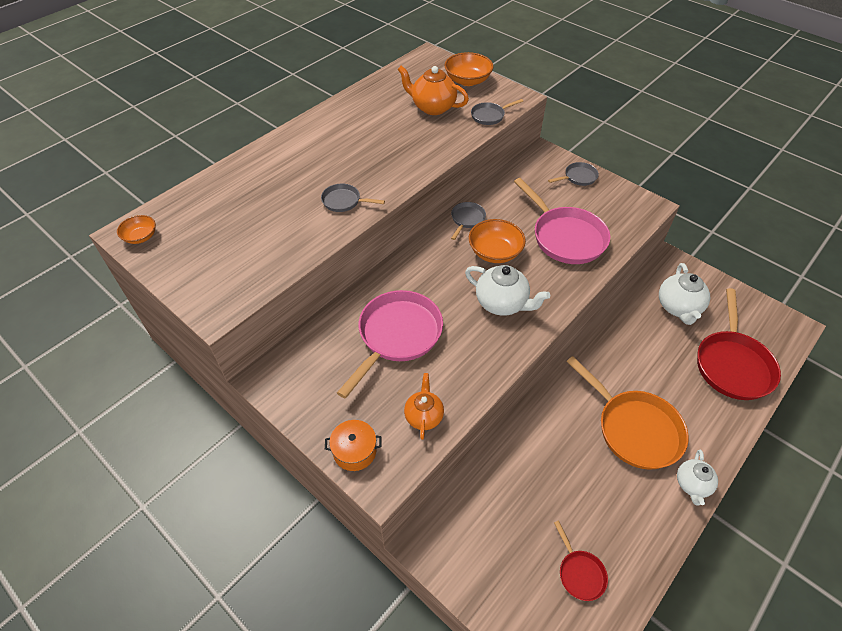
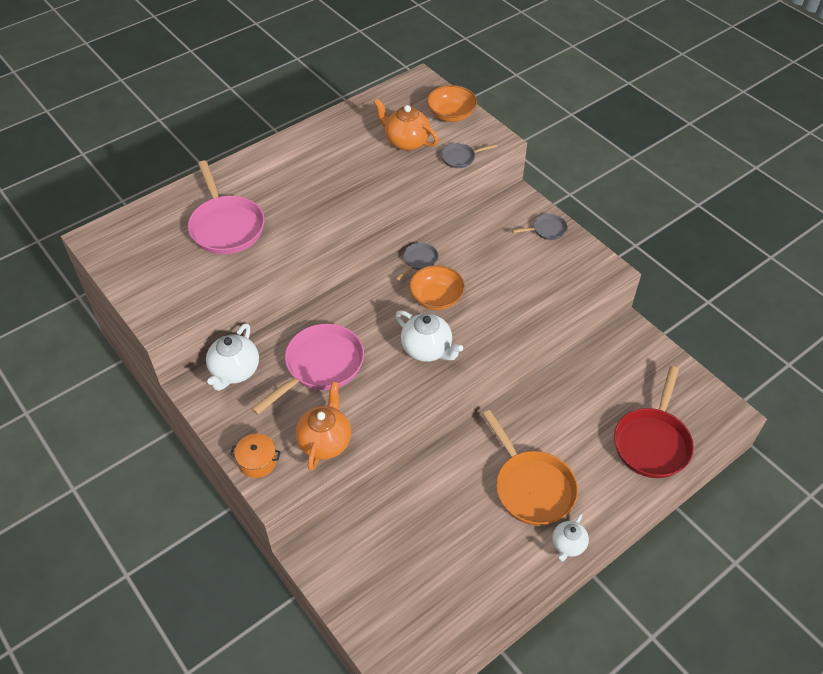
camera: 10 degrees right, 0 degrees up
orange bowl [117,215,156,244] -> none
grey pan [321,184,385,212] -> none
orange teapot [404,373,444,440] -> orange teapot [296,381,351,471], size x1.54
pink pan [514,178,610,264] -> pink pan moved to [188,160,265,255]
red pan [554,521,608,601] -> none
white teapot [659,263,710,325] -> white teapot moved to [206,323,259,391]

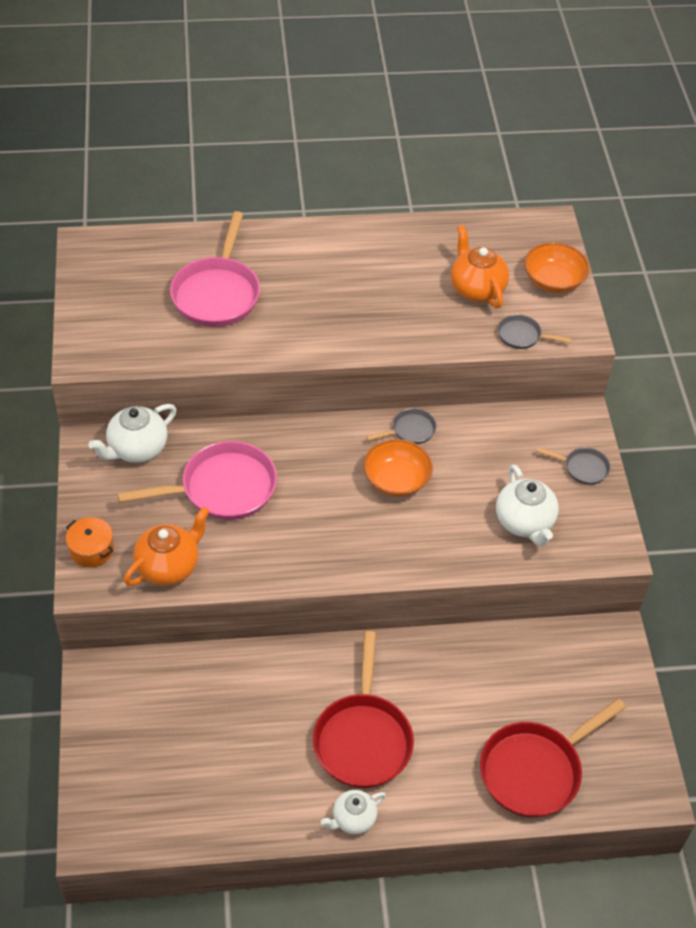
camera: 30 degrees right, 0 degrees up
white teapot [396,310,463,362] -> white teapot moved to [496,464,559,546]
orange pan [482,410,578,526] -> red pan [313,631,414,788]

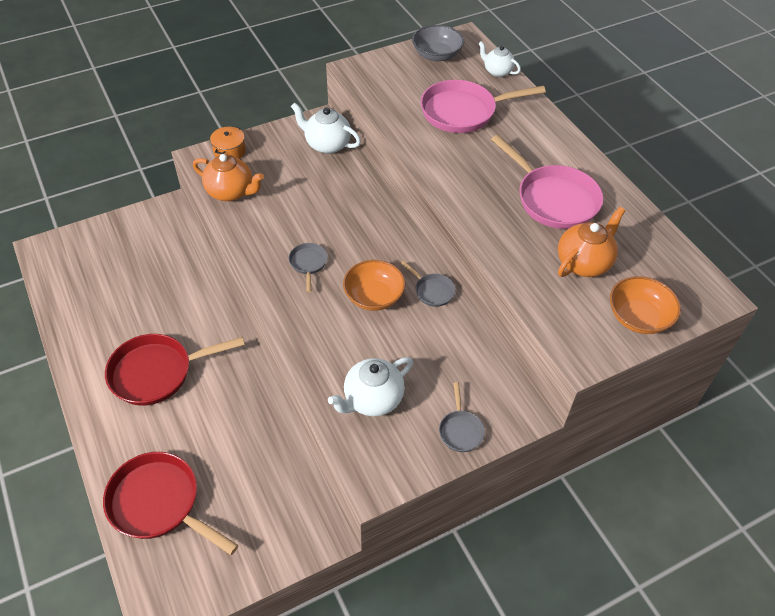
camera: 70 degrees right, 0 degrees up
pink pan [117,441,277,520] -> pink pan moved to [491,135,603,229]
white teapot [321,790,386,834] -> white teapot moved to [478,41,521,77]
grey pan [498,314,572,349] -> grey pan moved to [289,243,328,293]
none -> grey bowl [412,25,464,61]

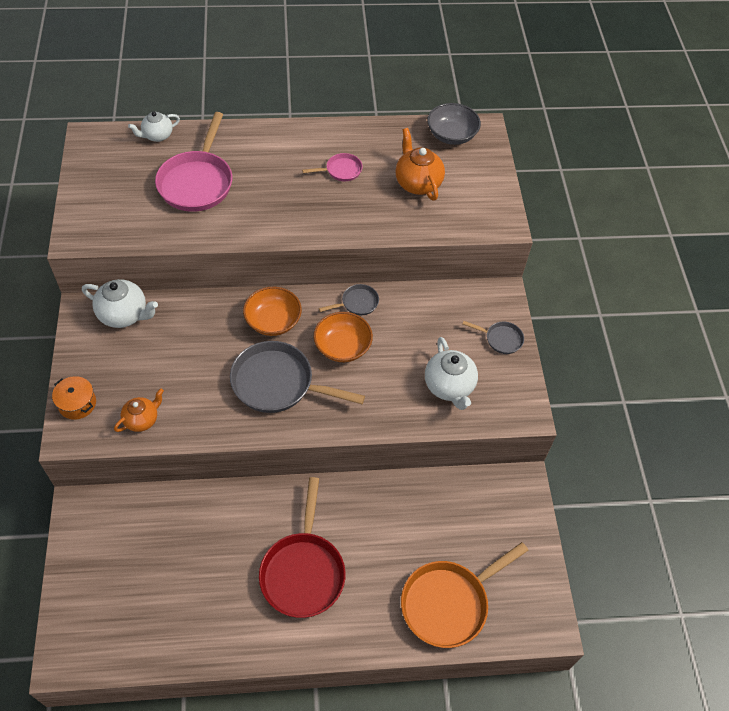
camera: 70 degrees left, 5 degrees up
red pan [103,452,238,555] -> orange pan [401,542,529,648]
orange teapot [193,154,264,201] -> orange teapot [114,388,164,432], size x0.65
grey pan [289,243,328,293] -> grey pan [230,341,365,413], size x2.06
white teapot [291,102,361,154] -> white teapot turned 120 degrees counterclockwise [82,279,158,328]
grey bowl [412,25,464,61] -> grey bowl moved to [427,103,481,145]
pink pan [491,135,603,229] -> pink pan [302,153,363,181], size x0.48
orange bowl [610,276,681,334] -> orange bowl moved to [243,287,302,336]

